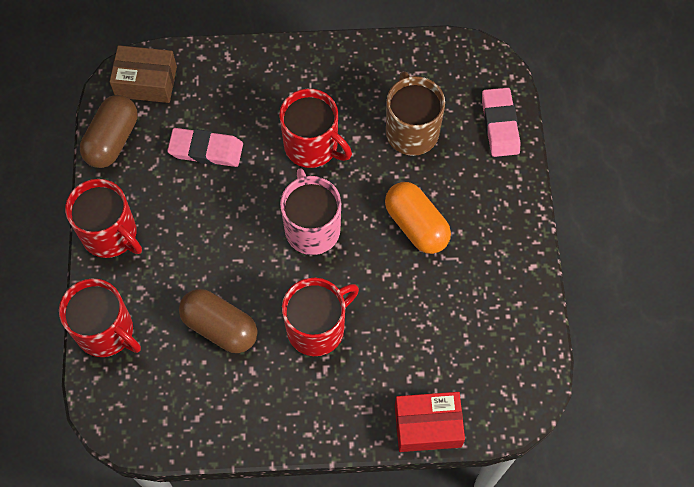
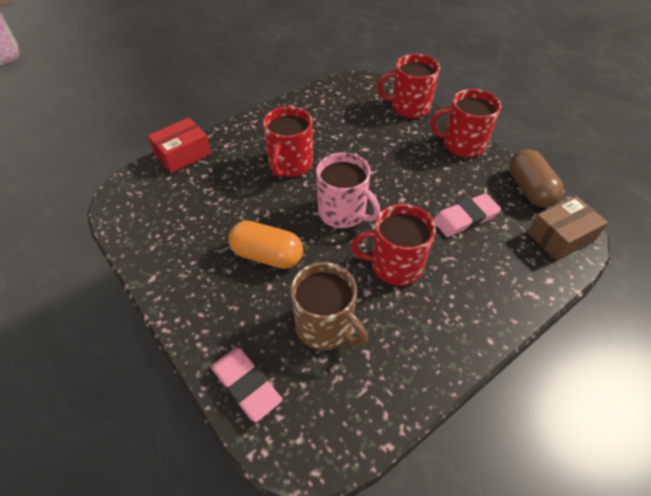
camera: 145 degrees right, 15 degrees down
brown capsule [179,289,258,353] -> none

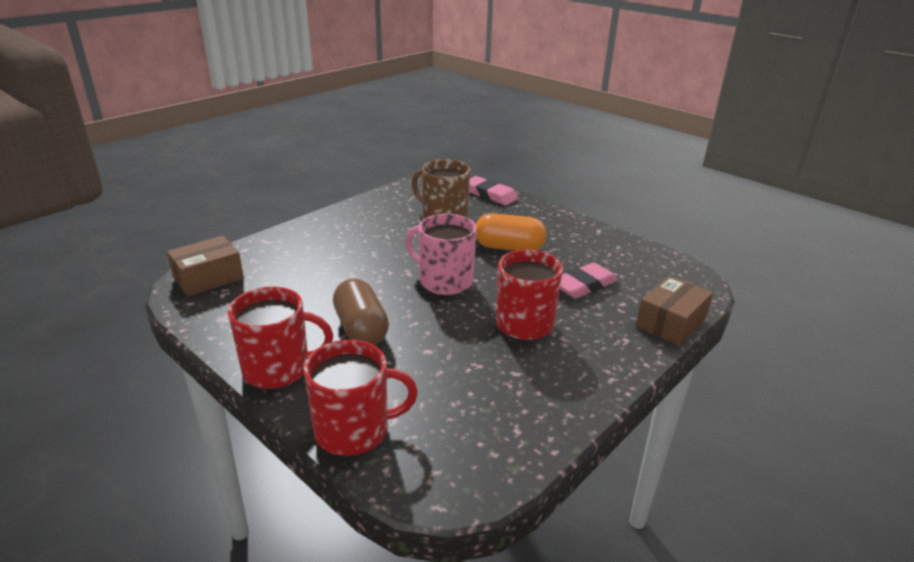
camera: 170 degrees right, 20 degrees down
red box [148,118,211,173] -> brown box [636,276,713,346]
red mug [351,204,436,286] -> none
pink eraser [433,193,501,237] -> pink eraser moved to [560,262,618,299]
brown capsule [509,149,564,207] -> brown capsule moved to [333,279,389,345]

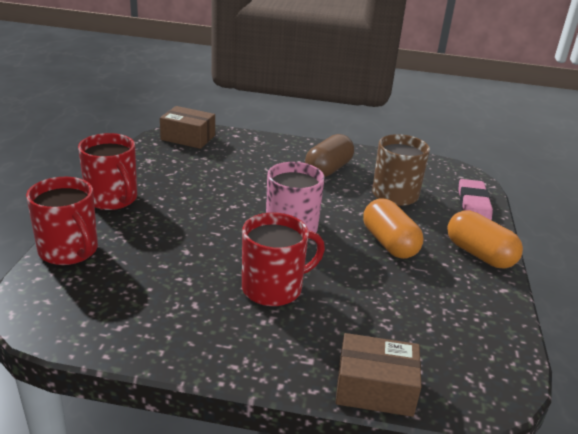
camera: 55 degrees right, 0 degrees up
brown capsule [333,279,389,345] -> brown capsule moved to [305,134,354,177]
pink eraser [560,262,618,299] -> none
none -> orange capsule [447,210,523,268]

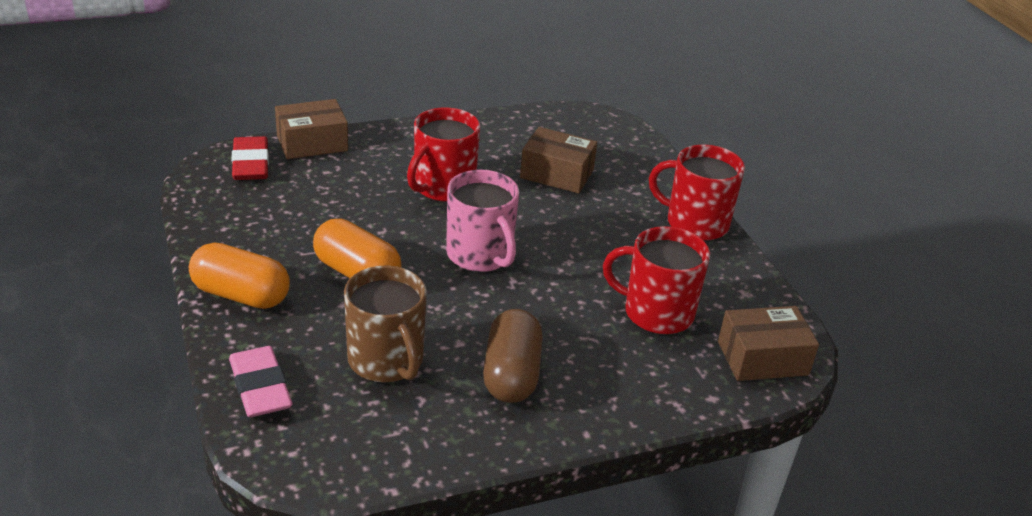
camera: 150 degrees right, 5 degrees up
red mug [26,177,98,265] -> red mug moved to [603,226,710,334]
none -> red eraser [232,136,269,180]
none -> brown box [520,127,597,193]

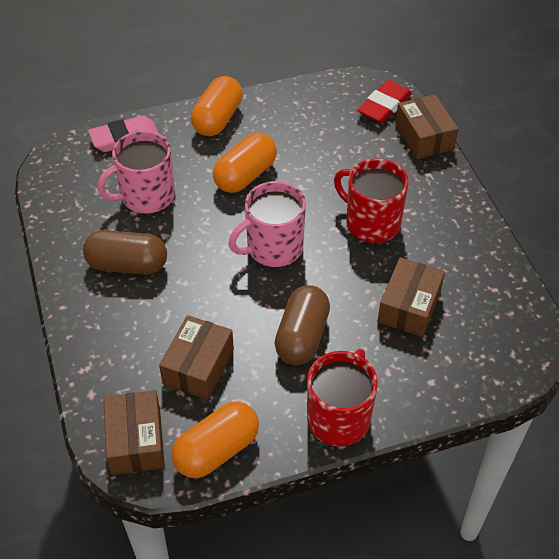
camera: 95 degrees right, 15 degrees up
red eraser [232,136,269,180] -> red eraser turned 45 degrees counterclockwise [357,80,412,124]
brown mug [344,265,427,382] -> pink mug [97,131,175,213]
red mug [603,226,710,334] -> brown box [159,315,234,400]
none -> orange capsule [172,401,259,478]
none -> brown capsule [275,285,330,365]

